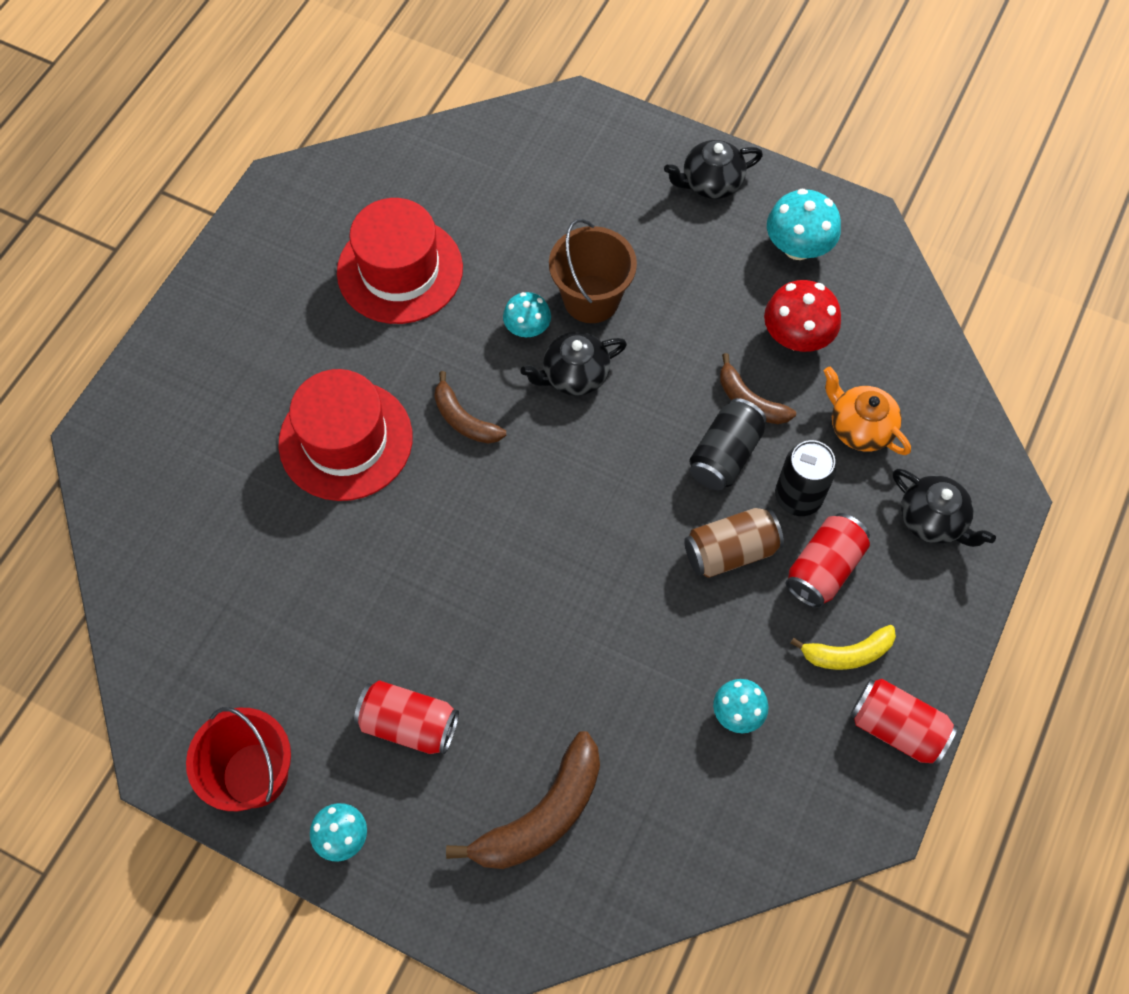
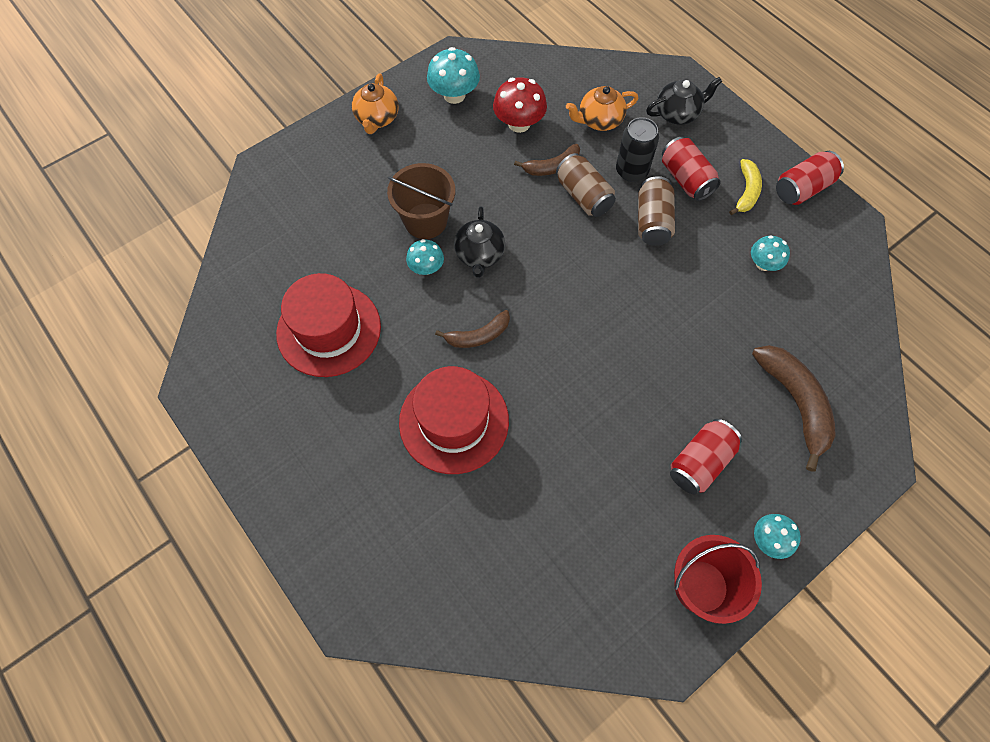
camera: 65 degrees left, 0 degrees up
black teapot [664,140,763,199] -> orange teapot [352,73,399,134]
black can [689,398,767,490] -> brown can [556,153,616,217]

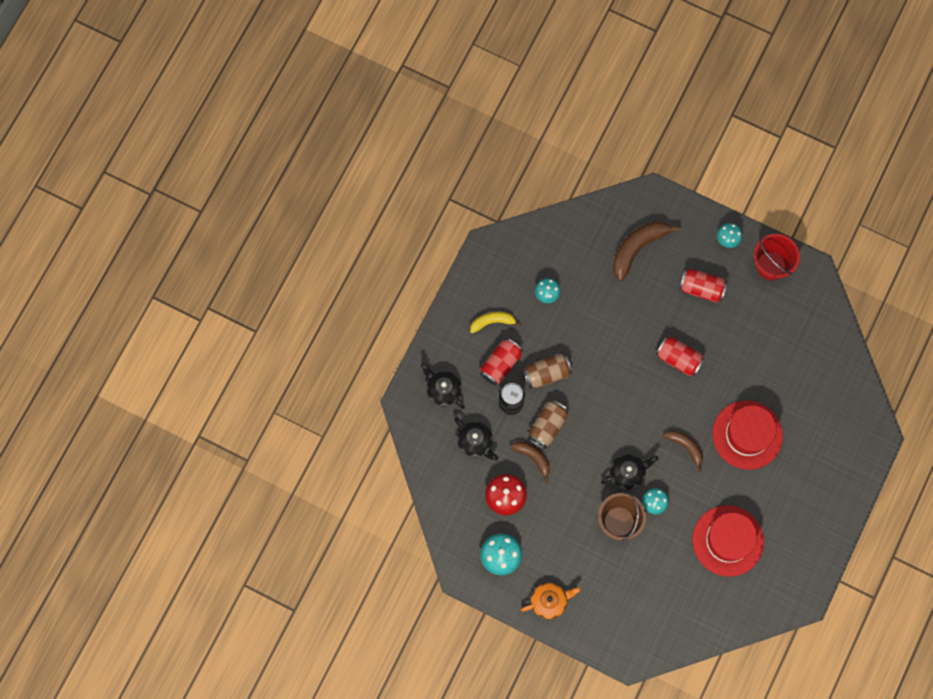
camera: 115 degrees left, 10 degrees up
orange teapot [566,86,638,131] -> black teapot [454,418,498,460]
red can [776,151,844,205] -> red can moved to [656,336,705,376]

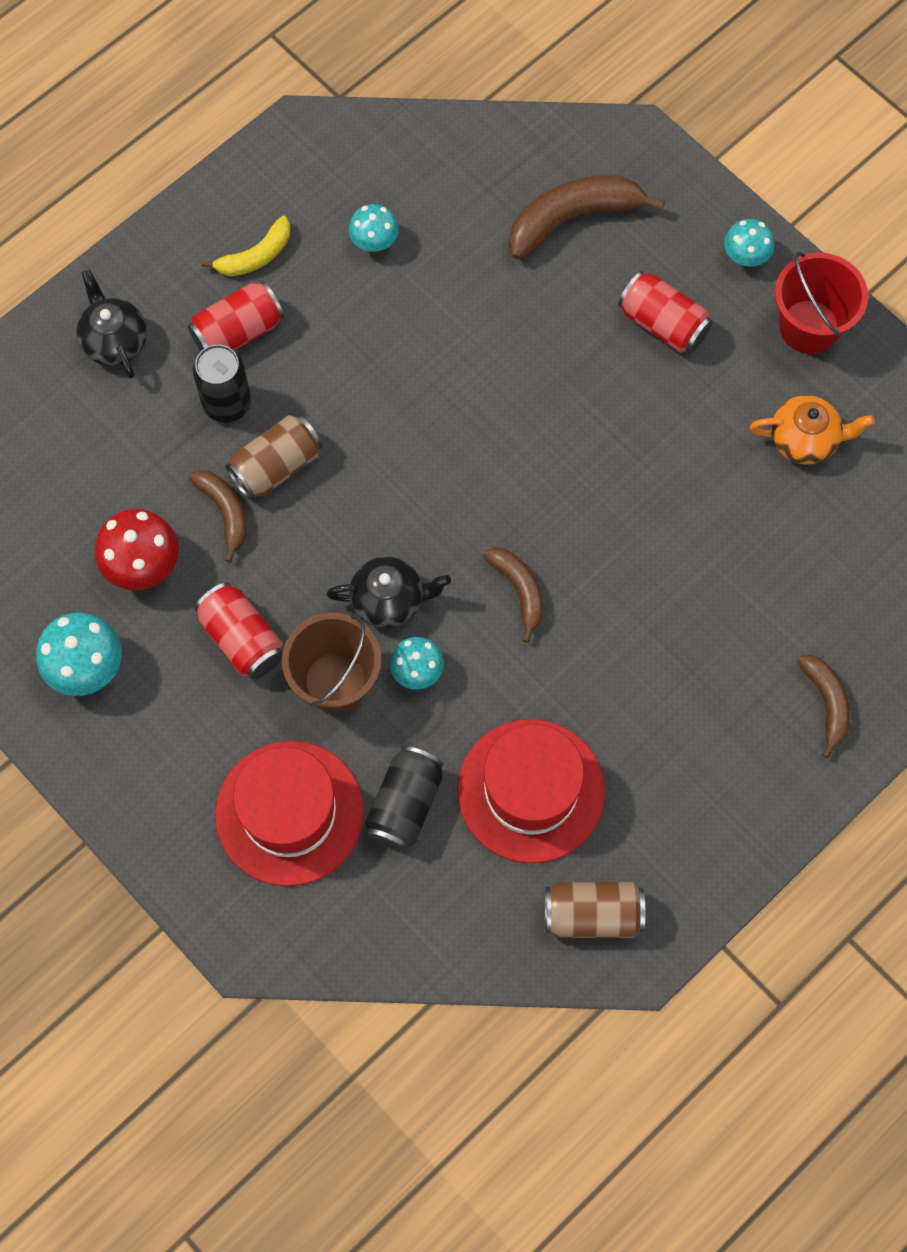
camera: 20 degrees right, 5 degrees down
black teapot [454,418,498,460] -> none
yellow banana [470,312,521,333] -> yellow banana turned 135 degrees clockwise [202,216,290,276]
orange teapot [521,583,581,620] -> orange teapot moved to [750,395,875,465]
brown can [523,353,572,389] -> brown can moved to [545,882,645,938]
red can [656,336,705,376] -> red can moved to [195,583,283,680]
red hat [712,400,783,470] -> red hat moved to [215,741,364,886]
none -> black can [365,746,443,851]
none -> brown banana [797,655,850,758]

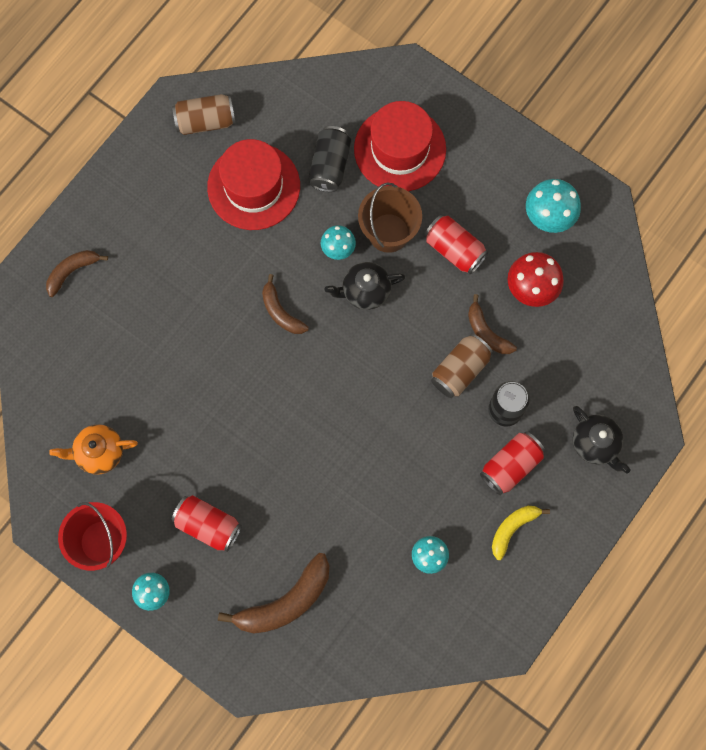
camera: 170 degrees right, 5 degrees up
brown banana [797,655,850,758] -> brown banana turned 75 degrees clockwise [46,250,108,297]

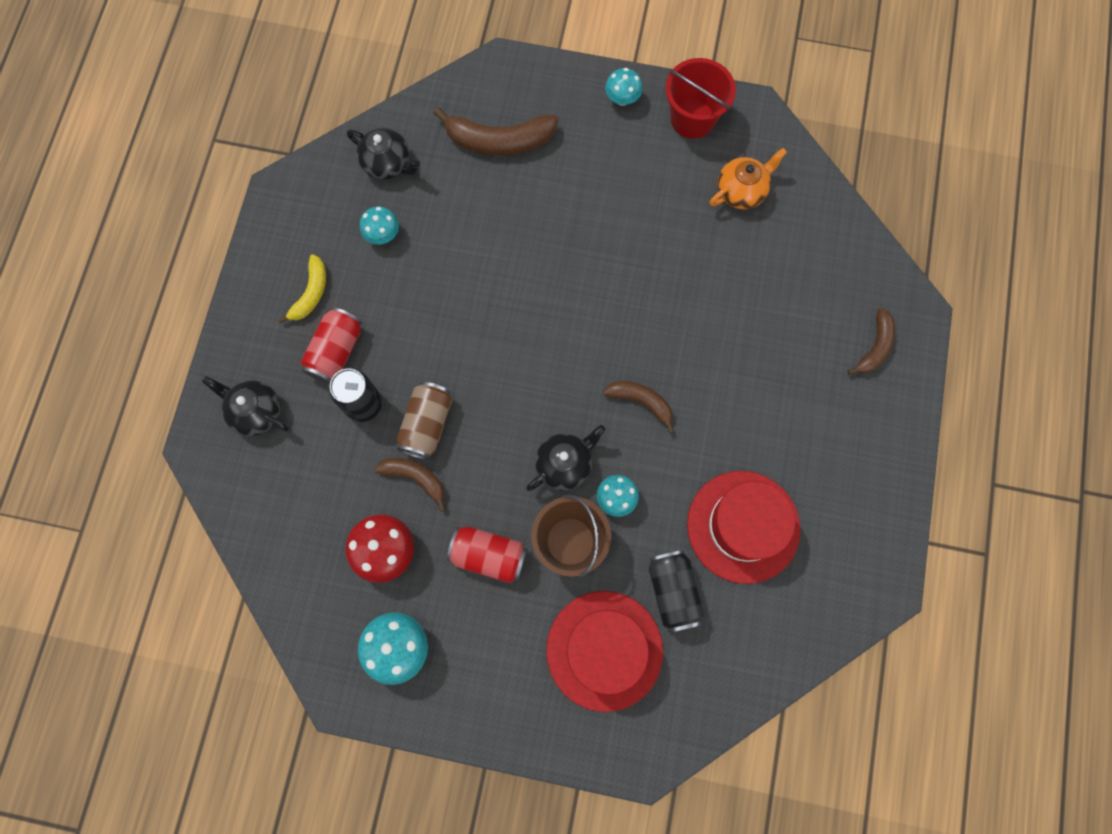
camera: 155 degrees right, 0 degrees up
red can [171,495,242,552] -> none
brown can [172,94,236,135] -> none
brown banana [218,553,329,634] -> brown banana turned 120 degrees counterclockwise [433,107,558,155]
none -> black teapot [347,128,420,180]

